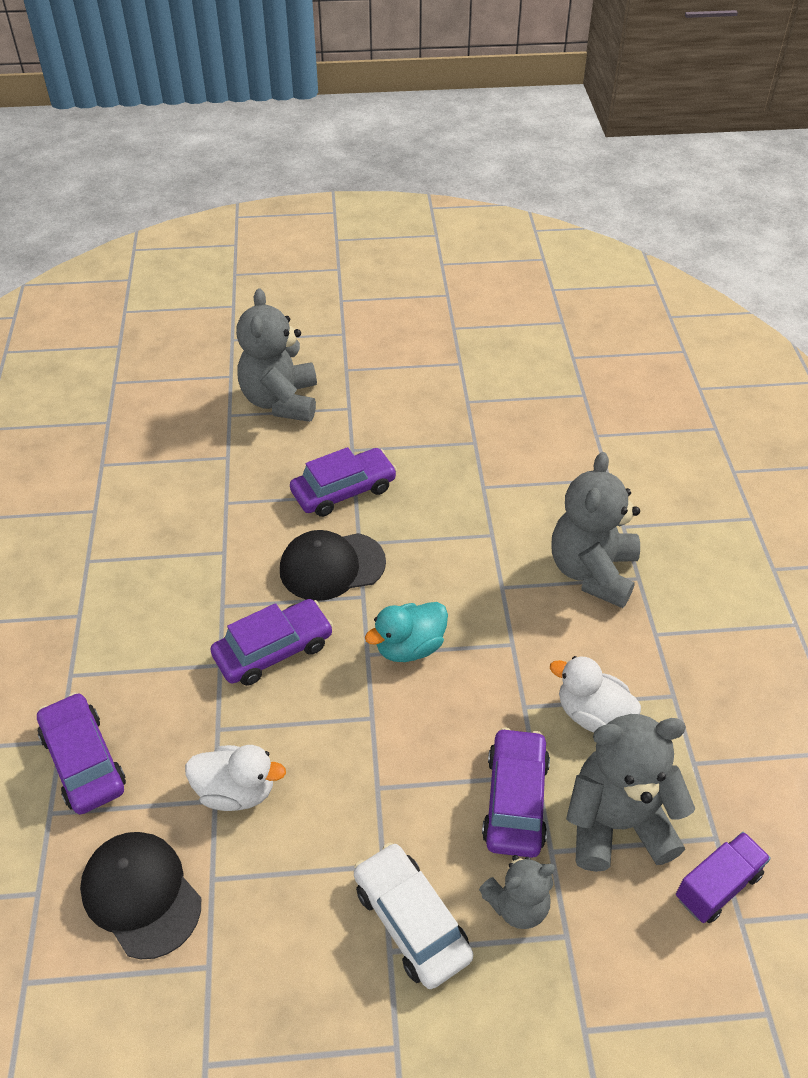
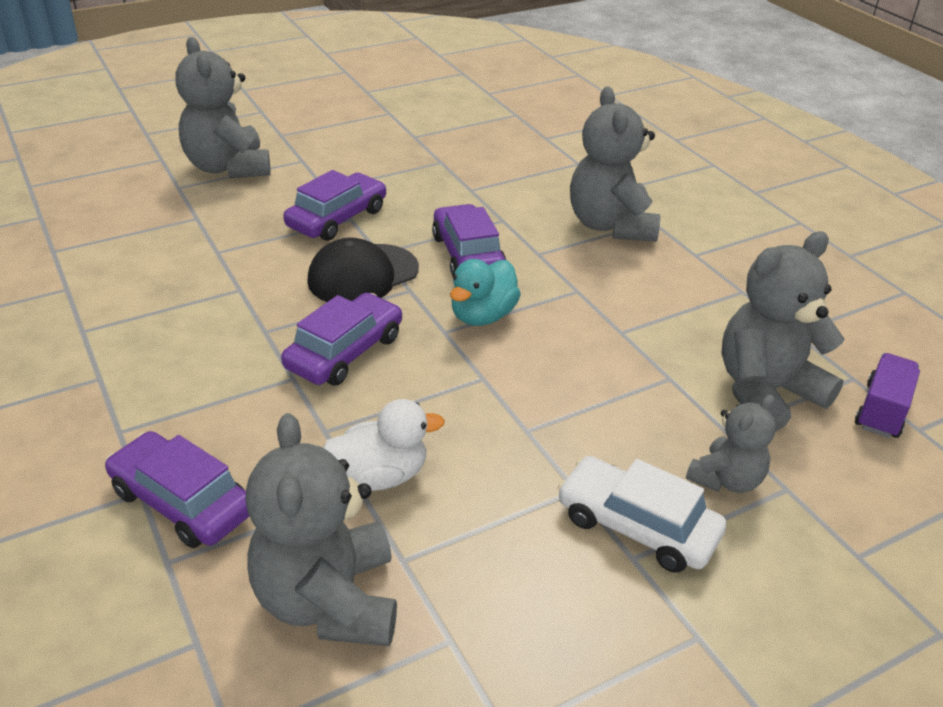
camera: 25 degrees left, 10 degrees down
black cap [80,832,201,959] -> grey teddy bear [245,413,397,646]
purple car [482,728,550,858] -> purple car moved to [432,204,506,276]
white duck [550,656,641,733] -> none

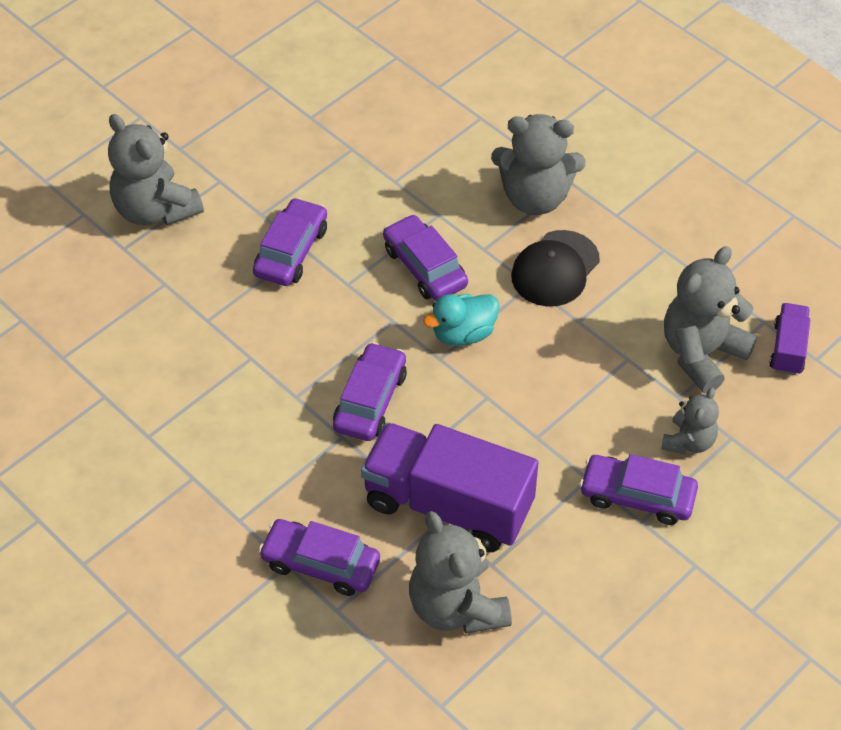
camera: 15 degrees left, 15 degrees up
black cap [307,238,419,302] -> black cap moved to [511,230,600,307]
white duck [324,399,445,491] -> purple truck [361,422,539,552]
turquoise duck [450,259,521,326] -> turquoise duck turned 45 degrees clockwise [423,294,499,346]
white car [557,456,726,573] -> purple car [579,454,698,525]
grey teddy bear [570,87,660,242] -> grey teddy bear turned 60 degrees counterclockwise [491,114,586,215]

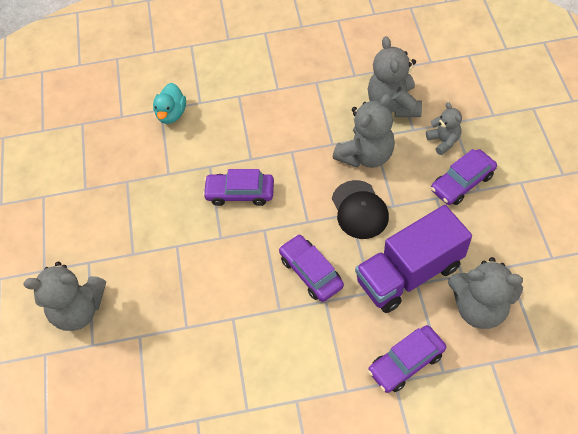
camera: 50 degrees left, 5 degrees up
purple car [253,198,327,286] -> none
turquoise duck [423,294,499,346] -> turquoise duck moved to [153,83,186,124]
grey teddy bear [491,114,586,215] -> grey teddy bear moved to [333,94,395,168]
black cap [511,230,600,307] -> black cap moved to [332,180,389,239]
purple truck [770,303,810,375] -> none

